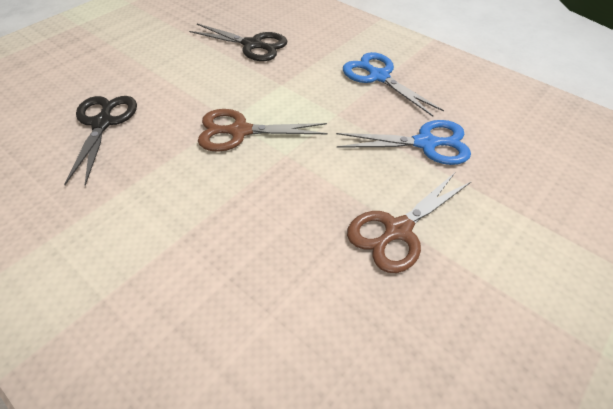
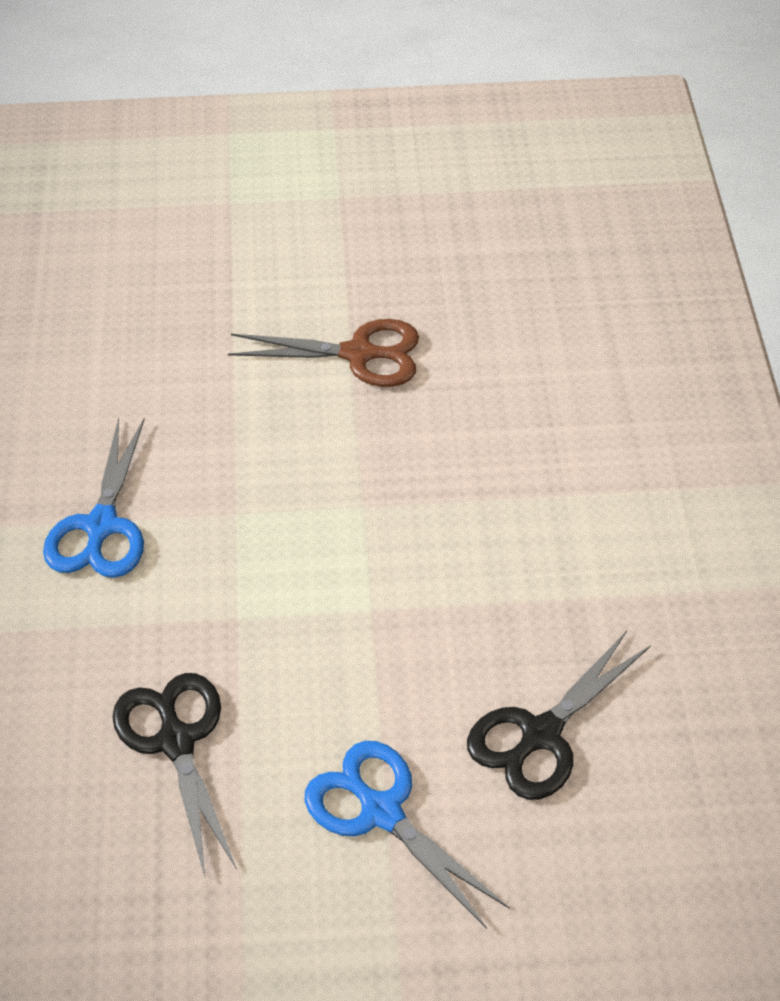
camera: 135 degrees left, 0 degrees up
brown scissors [198,109,328,152] -> none
blue scissors [336,120,471,165] -> blue scissors moved to [305,741,510,929]

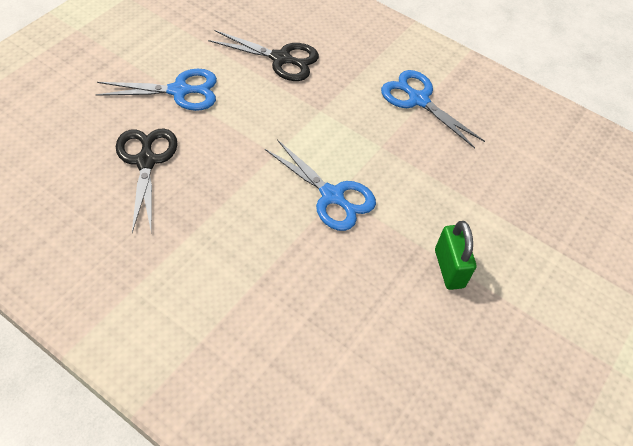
camera: 125 degrees right, 5 degrees up
brown scissors [228,319,419,387] -> green padlock [435,221,476,290]
none -> blue scissors [265,139,376,231]

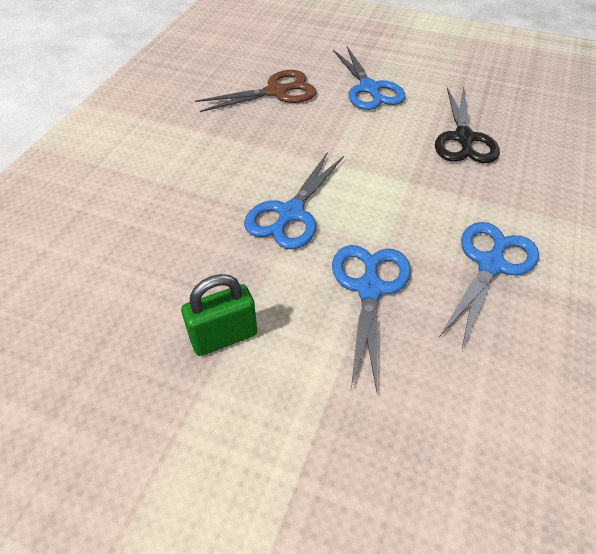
camera: 80 degrees right, 5 degrees down
black scissors [116,128,178,234] -> brown scissors [195,70,316,112]
none -> blue scissors [332,245,411,392]

